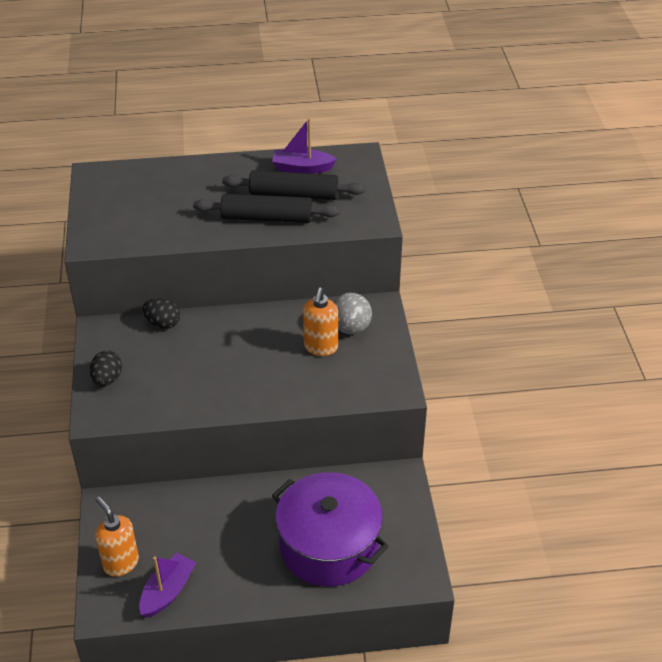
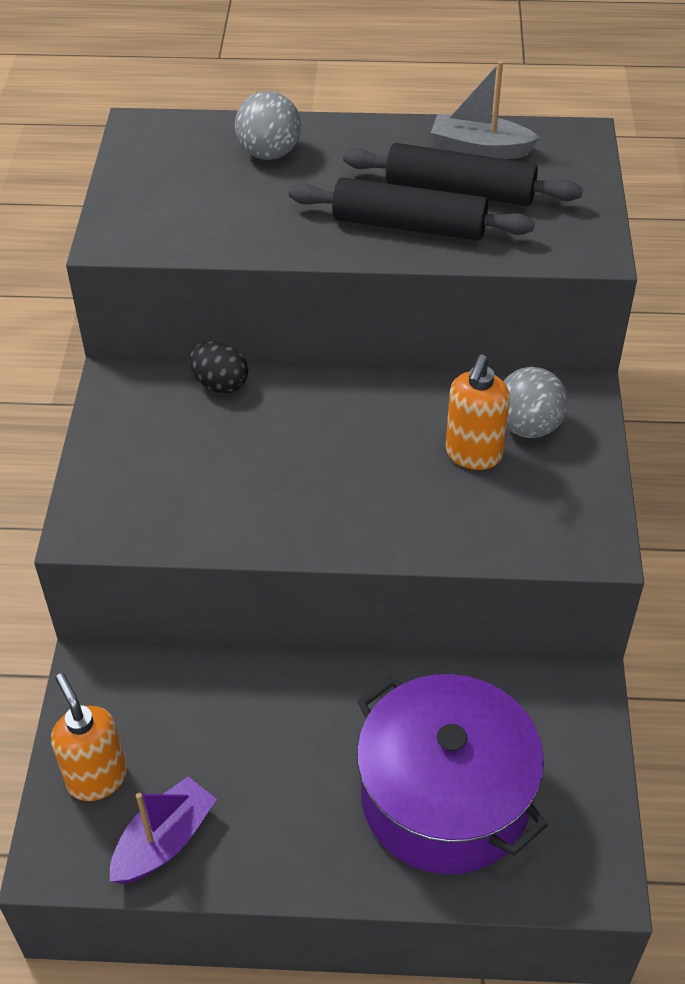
camera: 10 degrees right, 5 degrees up
black egg [90,351,122,386] -> none
purple boat [272,118,337,174] -> grey boat [431,61,540,159]
none -> grey ball [235,91,301,160]

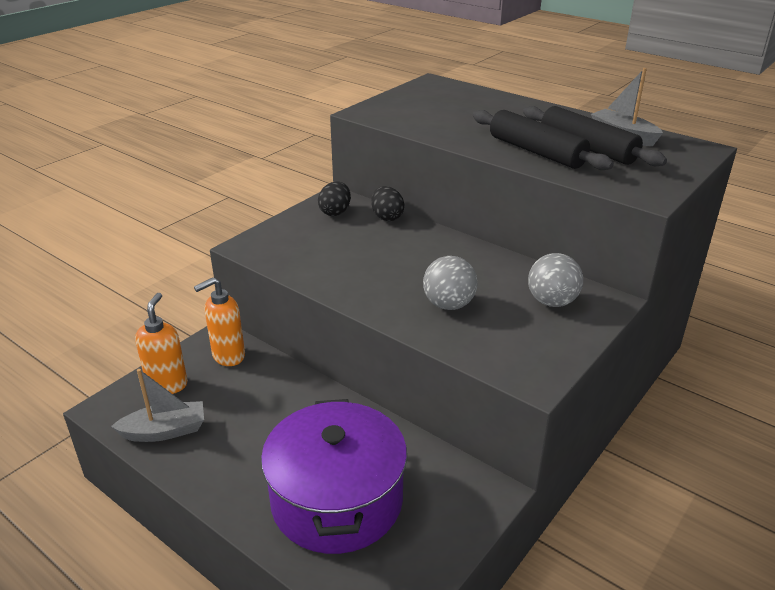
camera: 35 degrees right, 15 degrees down
purple boat [110,776,217,884] -> grey boat [111,369,204,442]
grey ball [235,91,301,160] -> grey ball moved to [423,256,478,310]
orange soap dispenser [446,355,510,470] -> orange soap dispenser moved to [194,277,245,366]
none -> black egg [318,182,351,216]

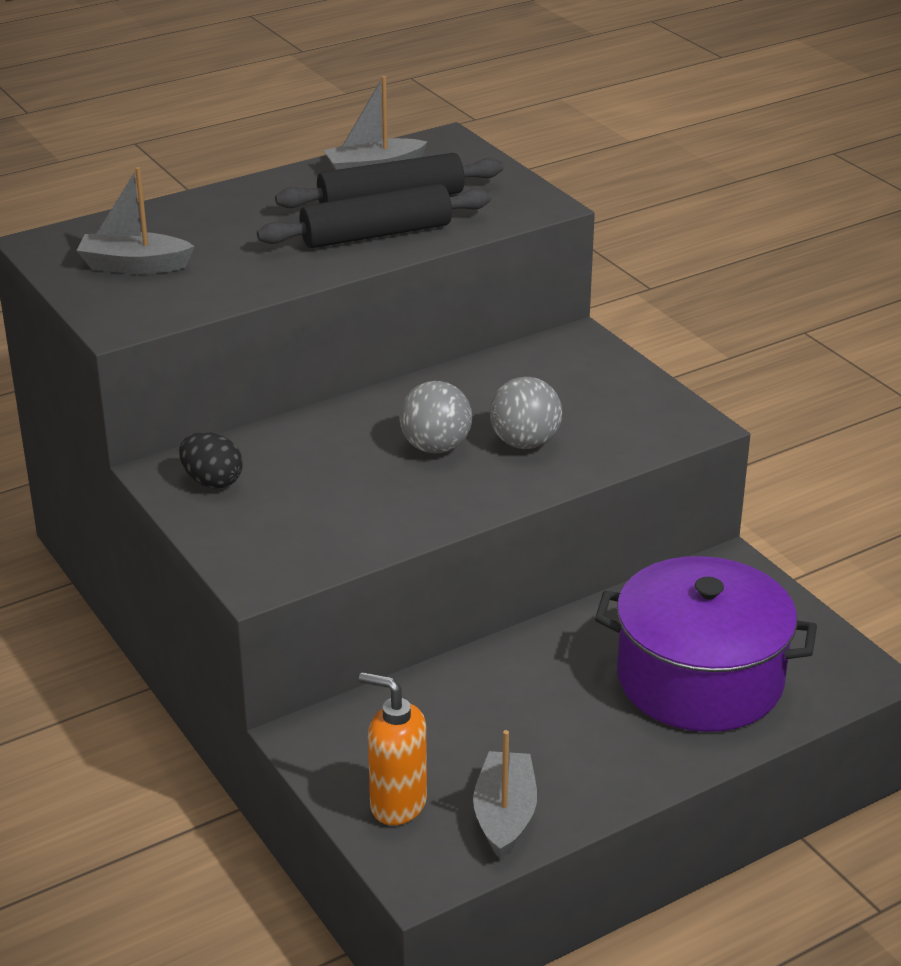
camera: 70 degrees left, 0 degrees up
orange soap dispenser [194,277,245,366] -> none
black egg [371,186,404,221] -> none
grey ball [528,253,583,307] -> grey ball moved to [399,381,472,454]
none -> grey boat [76,167,195,274]

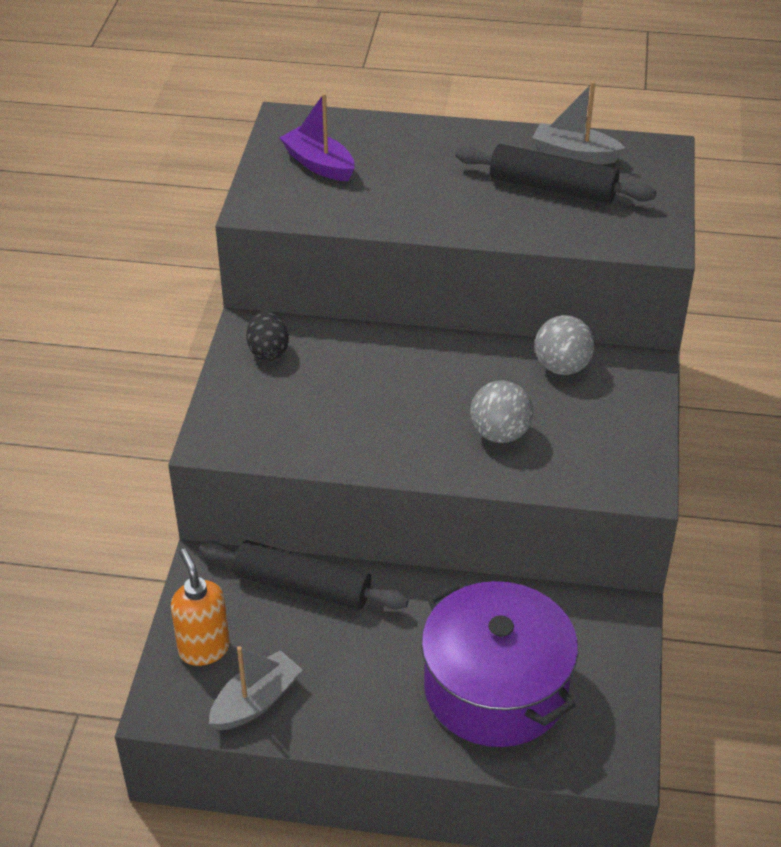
camera: 40 degrees right, 10 degrees up
grey boat [76,167,195,274] -> purple boat [279,93,354,181]
black rolling pin [257,184,491,248] -> black rolling pin moved to [199,540,409,610]
grey ball [399,381,472,454] -> grey ball moved to [535,315,595,375]

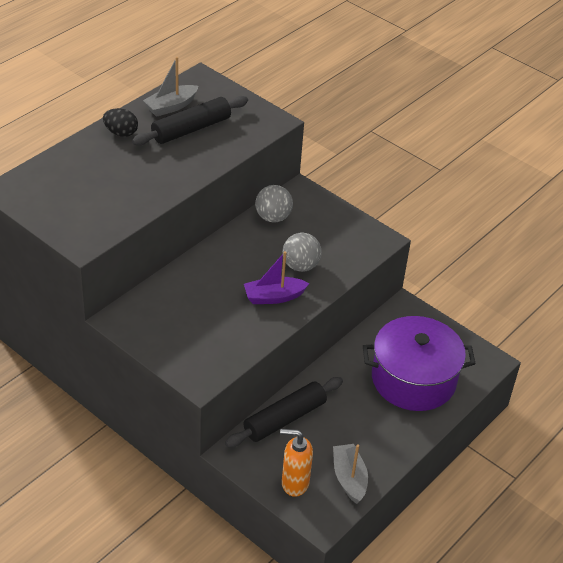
camera: 60 degrees left, 0 degrees up
black egg [246,311,289,361] -> black egg moved to [103,108,138,137]
purple boat [279,93,354,181] -> purple boat moved to [244,251,310,304]

